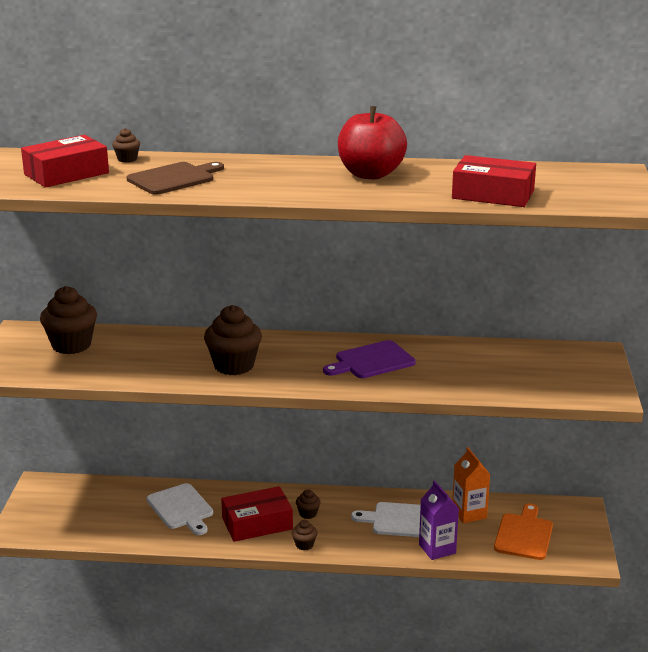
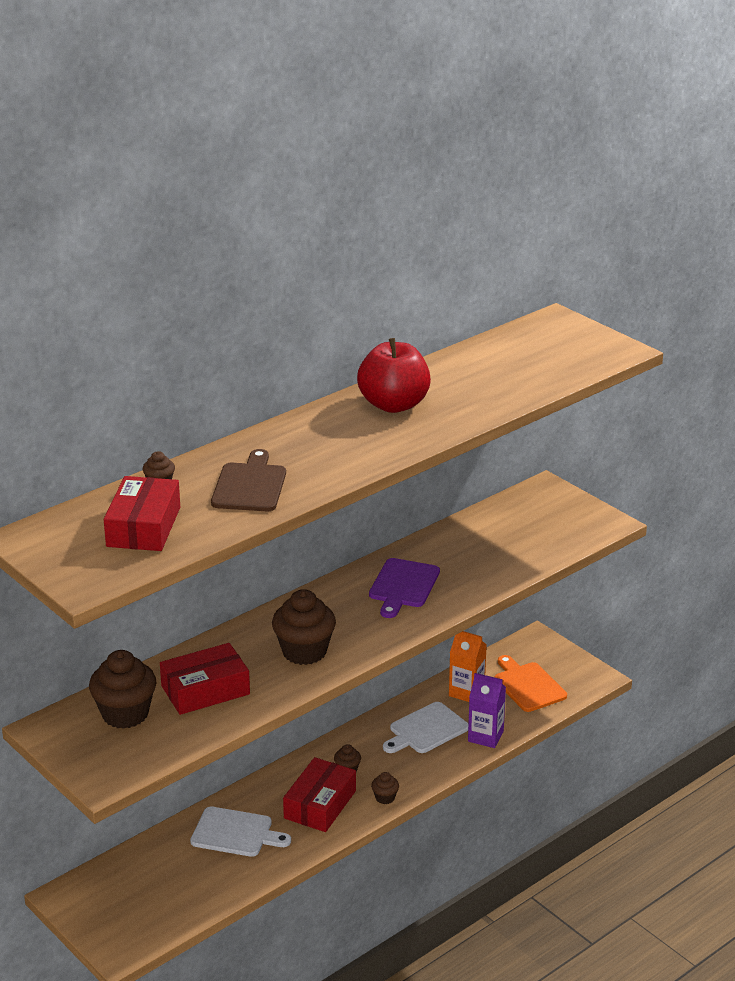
camera: 45 degrees left, 5 degrees up
red box [452,155,536,207] -> red box moved to [160,643,250,715]

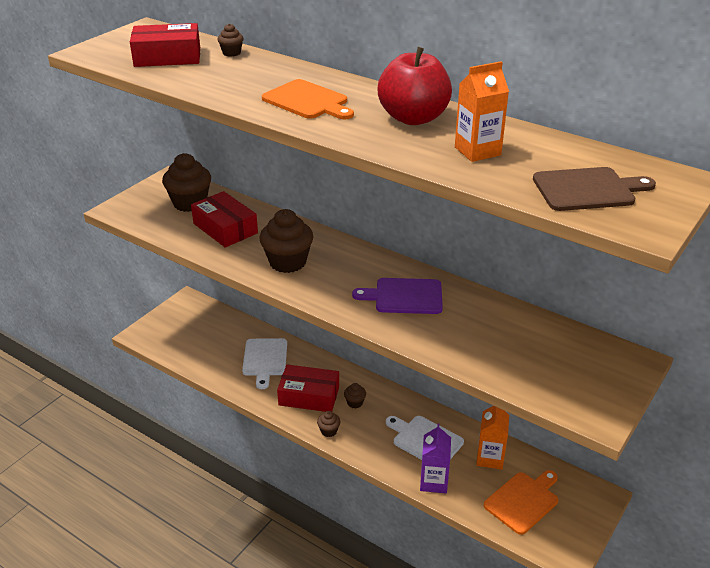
camera: 75 degrees right, 5 degrees up
brown cutting board [211,449,286,511] -> brown cutting board moved to [533,167,656,211]
none -> orange cutting board [262,79,354,119]
none -> orange carton [455,61,509,162]

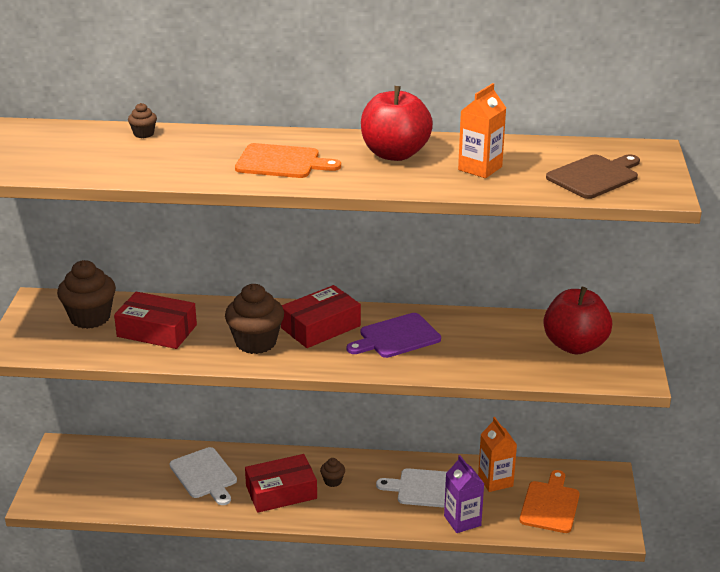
camera: 30 degrees left, 5 degrees down
red box [130,23,200,67] -> red box moved to [281,285,361,348]
brown cupcake [317,411,340,437] -> none
none -> red apple [543,287,612,354]

